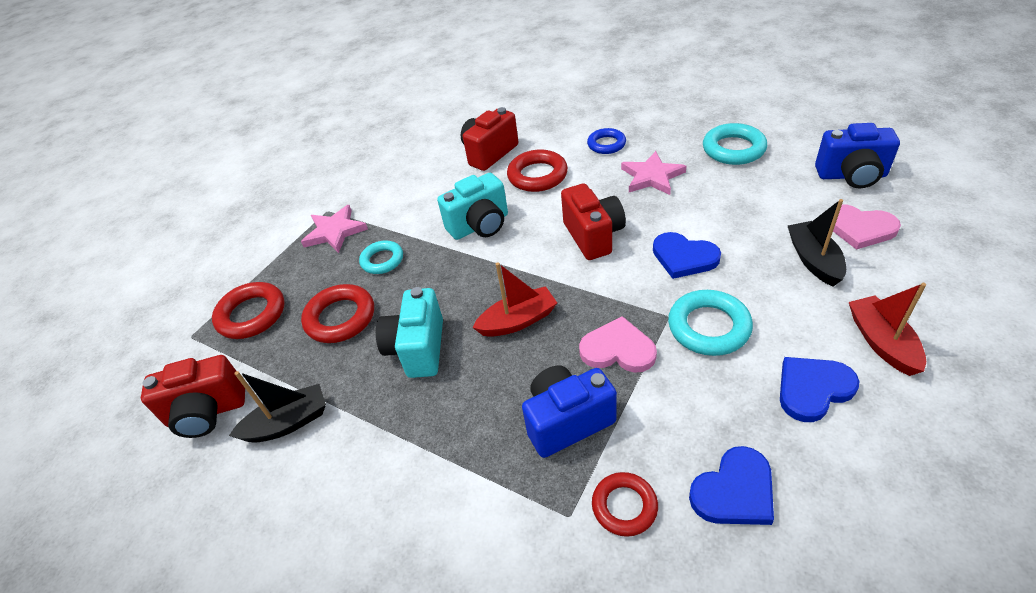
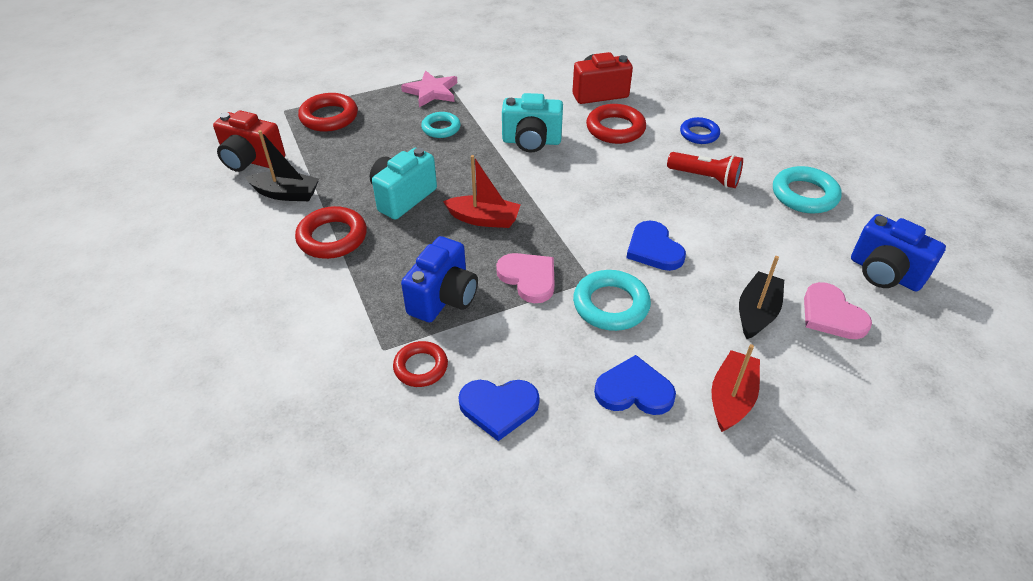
camera: 30 degrees right, 0 degrees up
red ring [301,284,374,343] -> red ring moved to [295,206,367,259]
blue camera [522,365,617,458] -> blue camera turned 105 degrees clockwise [401,236,478,322]
red camera [561,184,626,260] -> none
pink star [621,151,687,195] -> red flashlight [667,152,743,188]

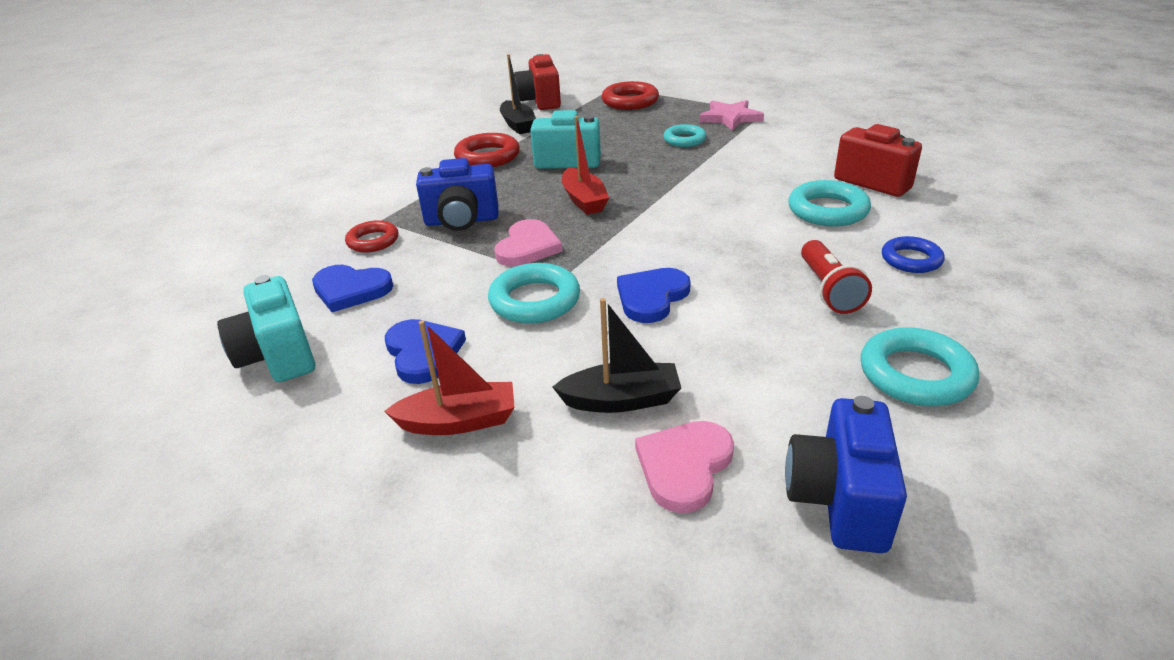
camera: 60 degrees right, 10 degrees down
blue heart [458,380,540,441] -> blue heart turned 45 degrees counterclockwise [312,265,393,312]
turquoise camera [502,93,563,153] -> turquoise camera moved to [217,275,315,382]
red ring [586,104,646,144] -> turquoise ring [788,180,871,227]

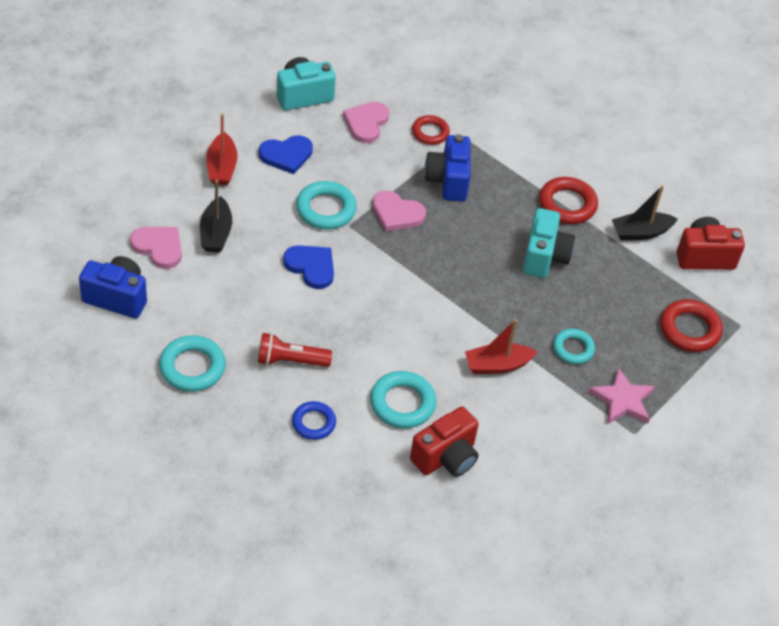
camera: 90 degrees right, 15 degrees up
blue heart [312,265,393,312] -> pink heart [343,102,389,143]
red boat [562,116,609,215] -> red boat moved to [465,319,537,374]

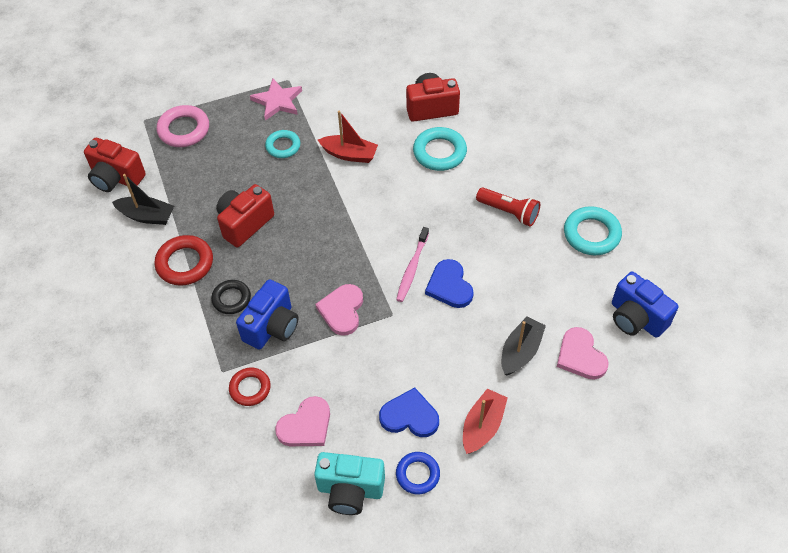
camera: 145 degrees left, 5 degrees up
blue ring [292,401,336,440] -> blue ring moved to [396,452,440,494]
turquoise ring [296,181,357,229] -> none
pink heart [372,190,426,231] -> pink heart turned 135 degrees counterclockwise [315,284,363,336]
turquoise camera [523,208,575,278] -> red camera [216,184,274,247]
red ring [660,299,723,352] -> pink ring [156,105,209,147]
none -> black ring [211,280,251,314]
none -> pink toothbrush [396,227,429,302]

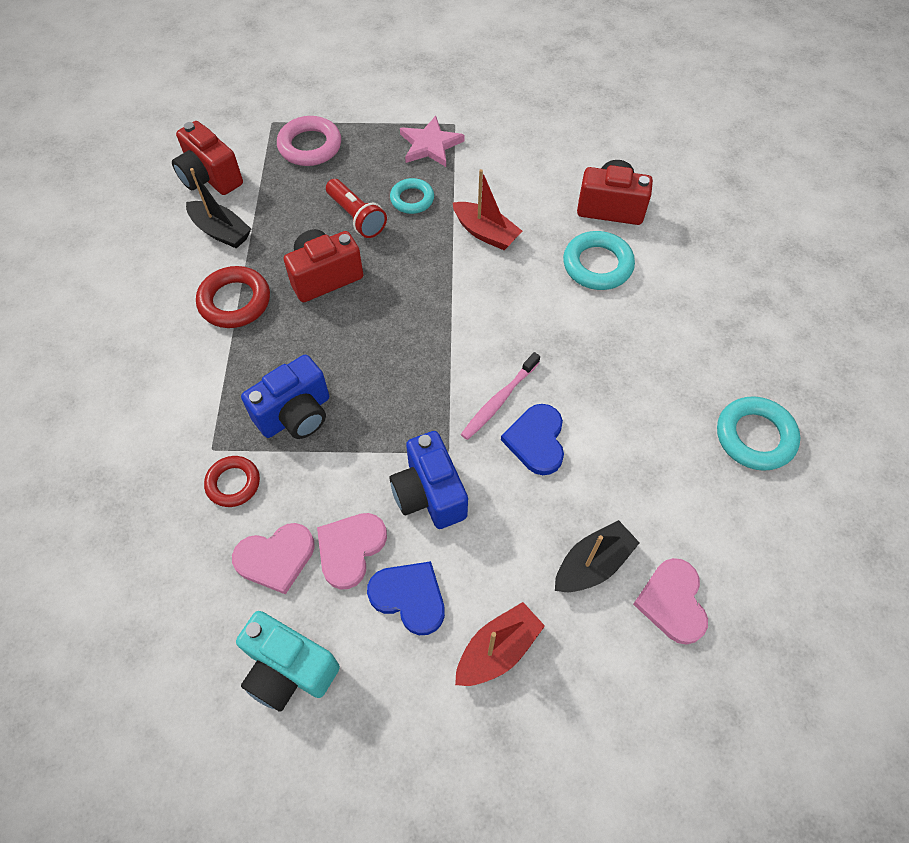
camera: 20 degrees right, 5 degrees up
black ring [211,280,251,314] -> none
pink heart [315,284,363,336] -> pink heart moved to [317,513,387,590]
blue ring [396,452,440,494] -> none
red flashlight [476,188,540,227] -> red flashlight moved to [326,179,387,238]
blue camera [612,272,679,338] -> blue camera moved to [389,431,468,529]

